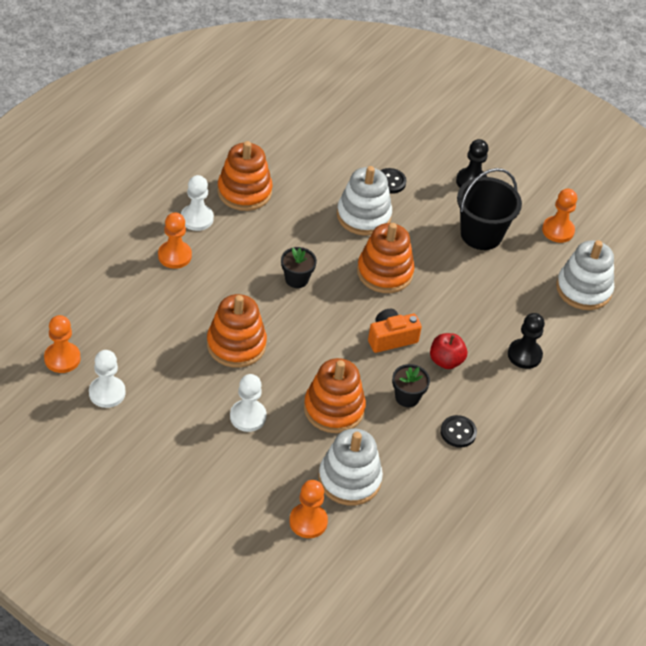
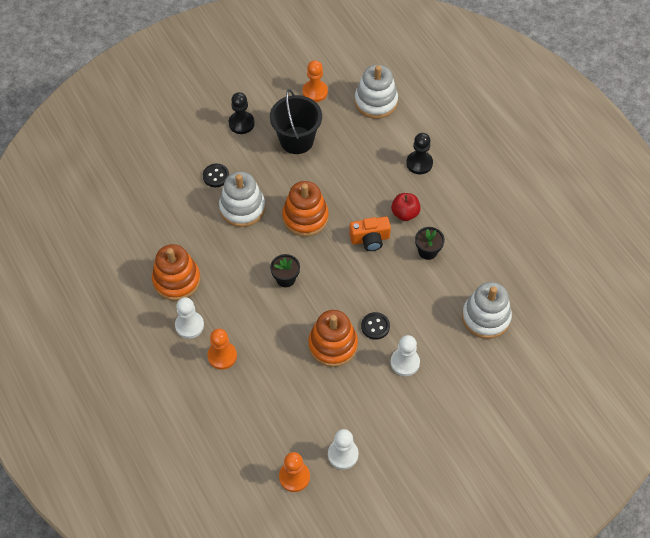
camera: 60 degrees left, 10 degrees up
orange pawn [289,480,328,538] -> none
orange stacking toy [304,358,366,433] -> none
orange camera [368,309,422,353] -> orange camera turned 105 degrees counterclockwise [349,216,391,251]
black button [441,415,477,448] -> black button moved to [361,312,390,340]

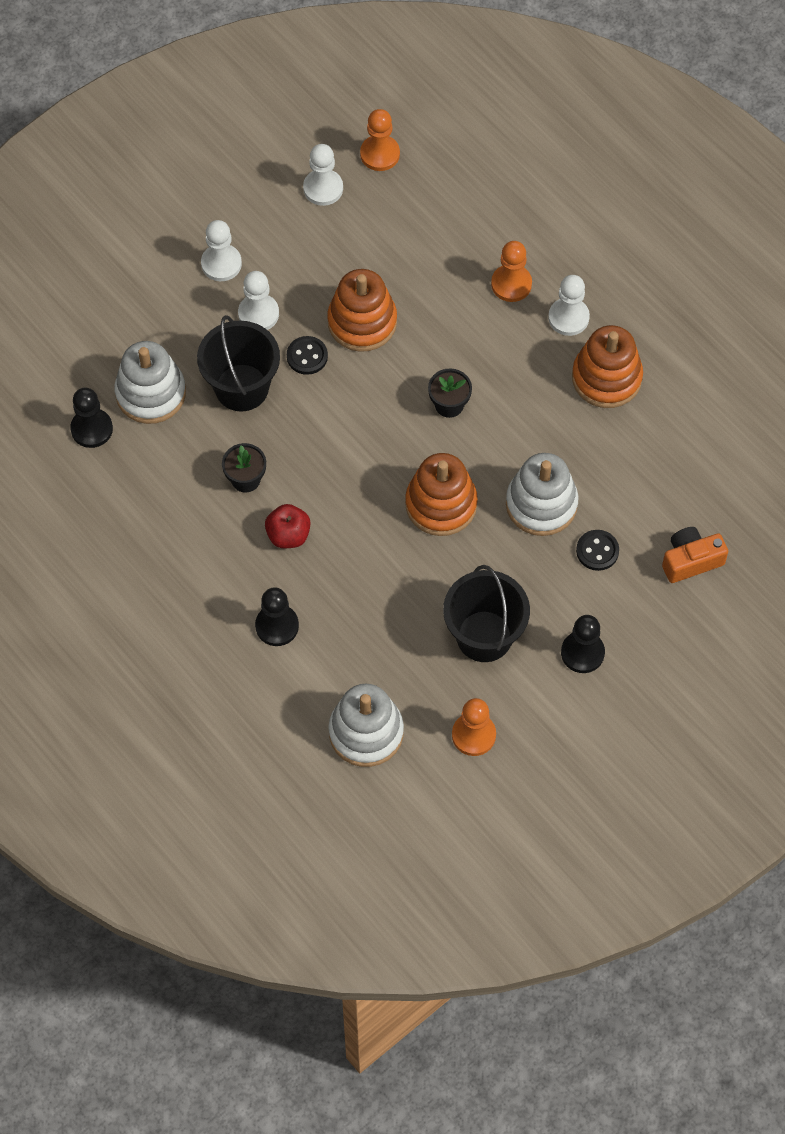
camera: 170 degrees right, 5 degrees up
orange camera [349,216,391,251] -> orange camera moved to [662,527,728,583]
none -> black pawn [70,388,113,448]
none -> black bucket [197,315,280,412]
none -> white pawn [201,220,242,281]

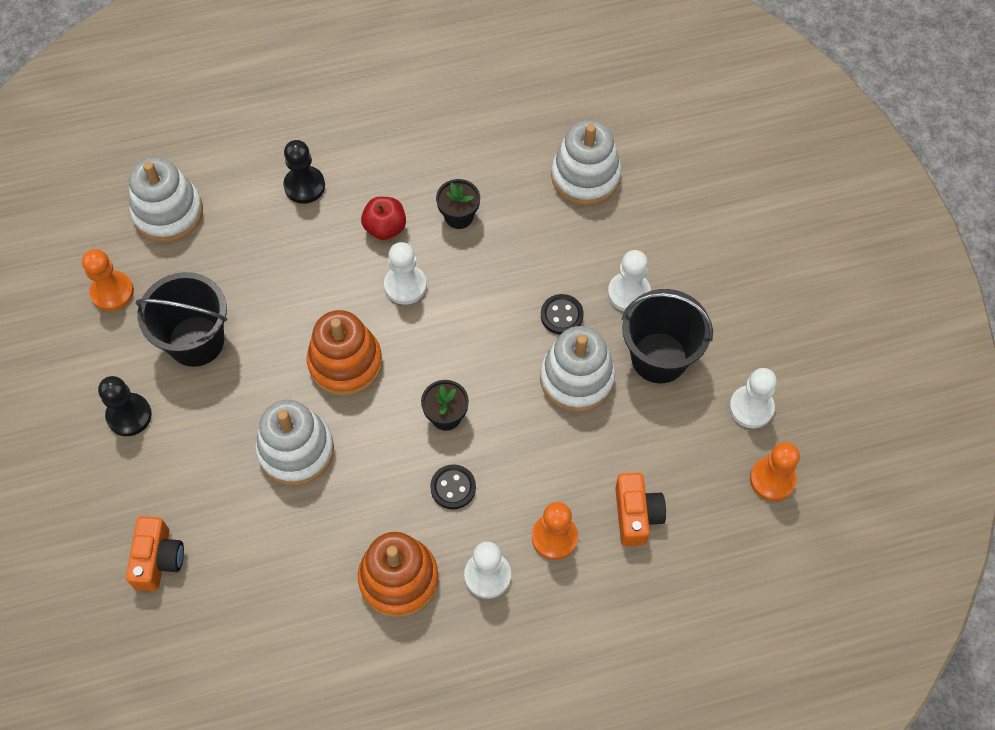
camera: 115 degrees right, 0 degrees up
black pawn [70,388,113,448] -> none
black bucket [197,315,280,412] -> black bucket moved to [622,289,713,383]
white pawn [201,220,242,281] -> white pawn moved to [384,242,427,305]
orange stacking toy [327,269,397,352] -> white stacking toy [540,326,615,412]
black button [576,530,619,571] -> black button moved to [430,464,476,509]
none -> orange camera [615,473,666,546]

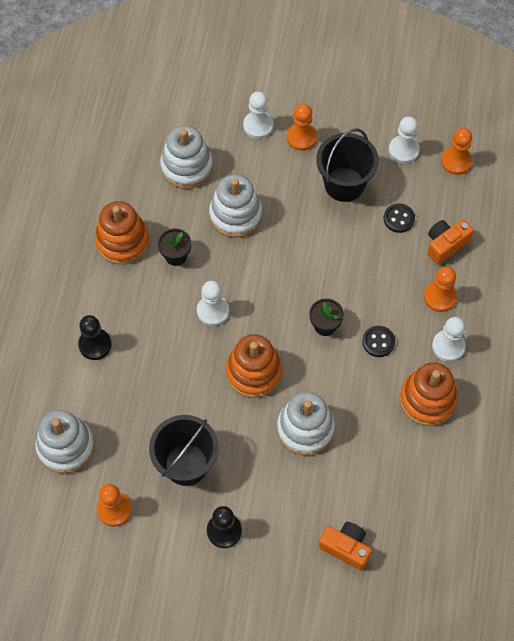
camera: 65 degrees left, 0 degrees up
red apple [361,197,406,240] -> none
white stacking toy [540,326,615,412] -> white stacking toy moved to [209,174,262,238]
black button [541,294,584,335] -> black button moved to [384,203,415,233]
white pawn [608,250,651,311] -> white pawn moved to [243,92,273,139]
orange camera [615,473,666,546] -> orange camera turned 60 degrees counterclockwise [427,219,473,265]
none -> orange stacking toy [95,201,149,264]
none -> orange pawn [287,104,317,151]

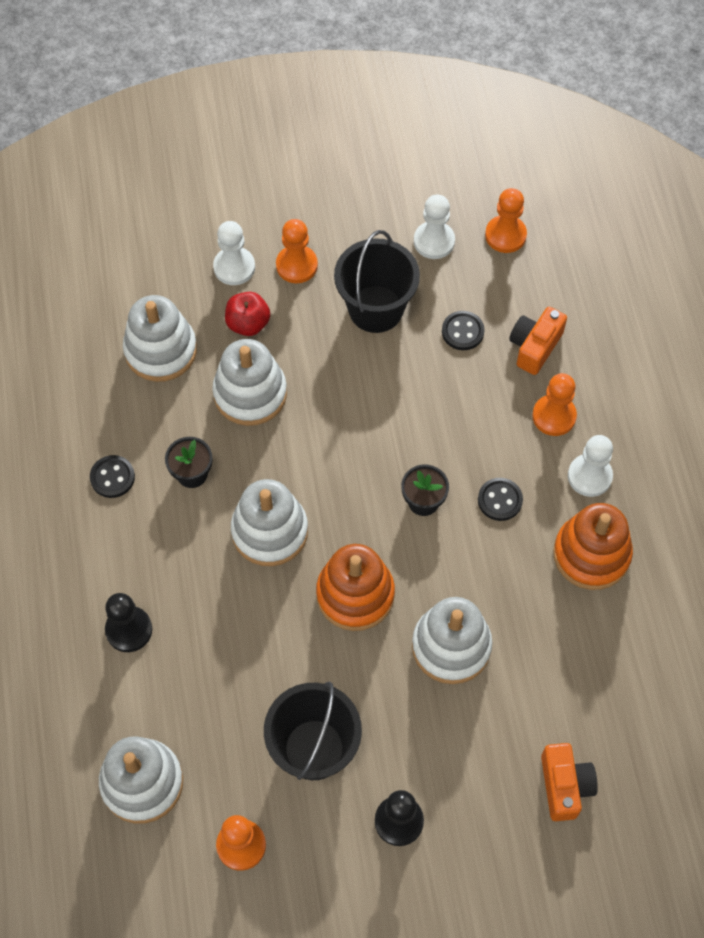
camera: 20 degrees left, 0 degrees up
orange stacking toy [95,201,149,264] -> black button [90,455,135,498]
white pawn [197,281,229,326] -> white stacking toy [231,479,308,566]
orange camera [318,522,372,571] -> orange camera turned 75 degrees clockwise [541,743,598,821]
none -> red apple [225,292,270,336]

